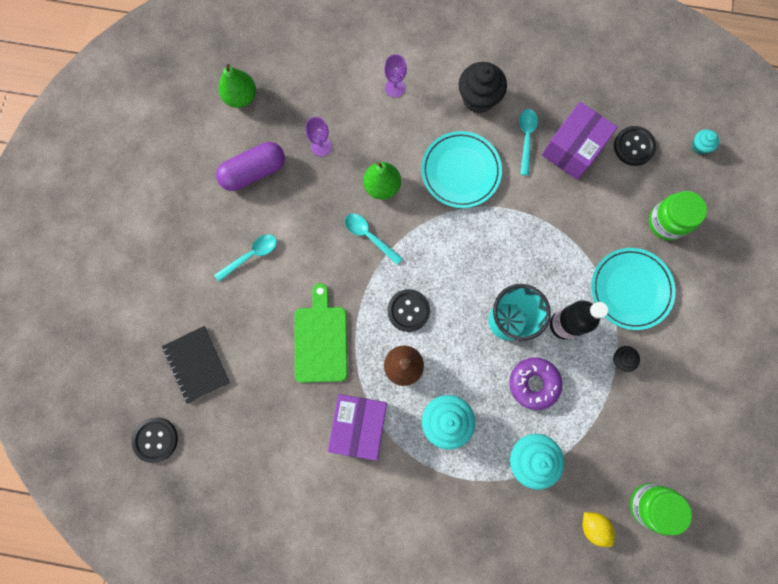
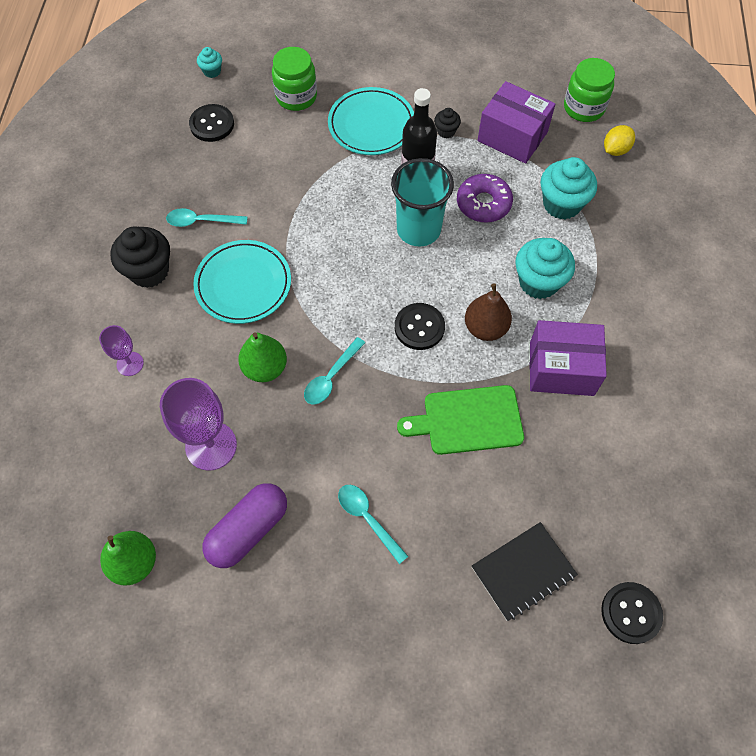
camera: 95 degrees left, 15 degrees down
purple capsule [216,142,285,191] -> purple capsule turned 75 degrees clockwise [202,483,287,568]
purple goblet [305,117,332,156] -> purple goblet [160,378,237,471], size x1.83
purple box [542,102,618,180] -> purple box moved to [477,81,555,164]

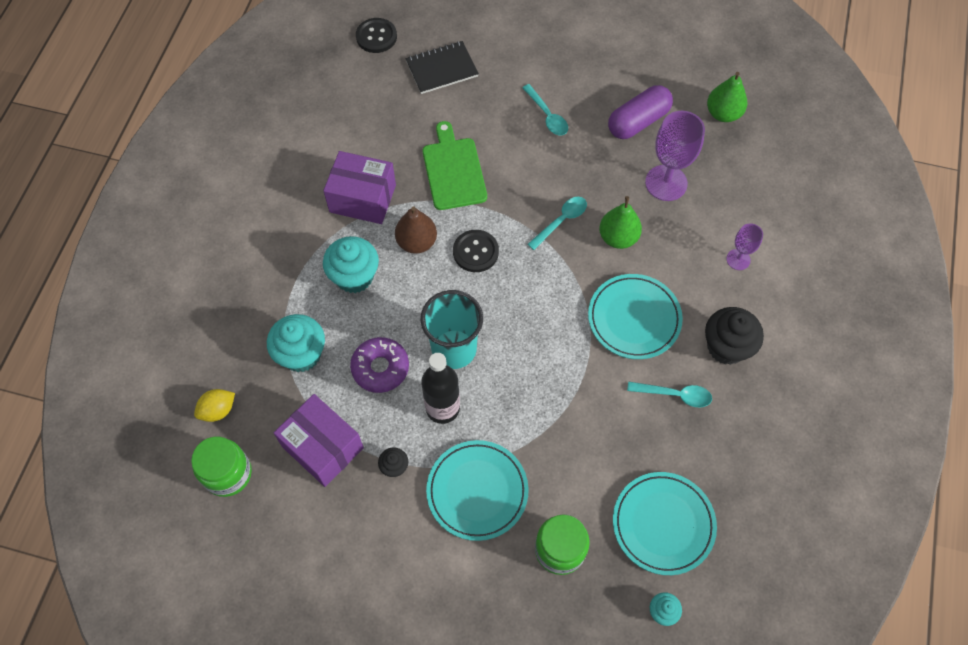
camera: 170 degrees left, 0 degrees up
black button [189,104,234,142] -> turquoise plate [613,472,717,575]
green cutting board [397,385,524,455] -> green cutting board turned 105 degrees counterclockwise [423,121,487,210]

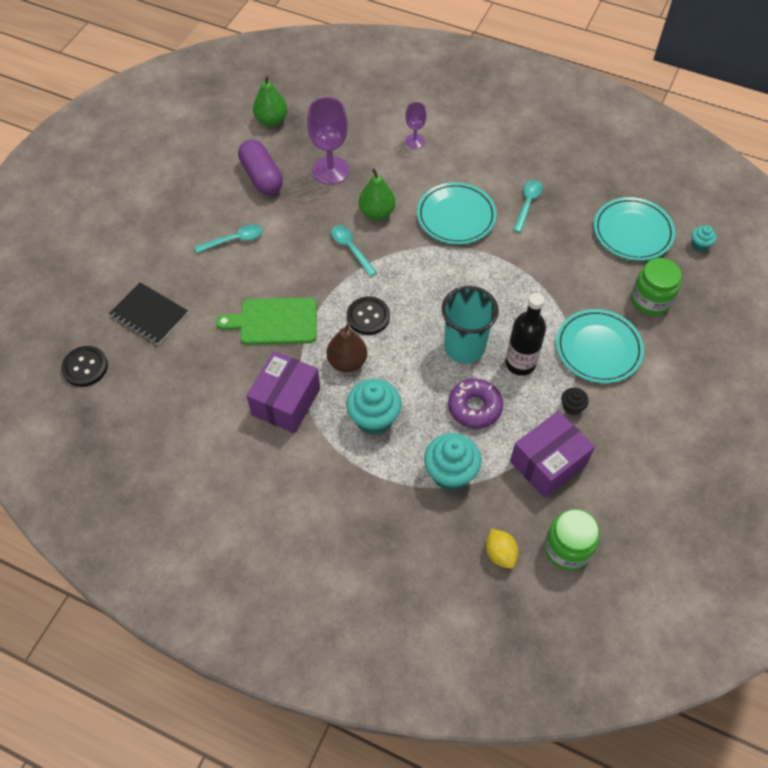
camera: 80 degrees left, 5 degrees down
black notebook [405,41,479,94] -> black notebook turned 45 degrees counterclockwise [109,282,188,345]
black cupcake [705,307,764,365] -> none

